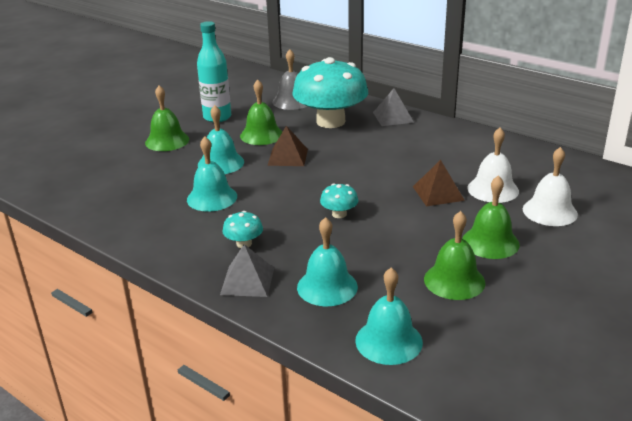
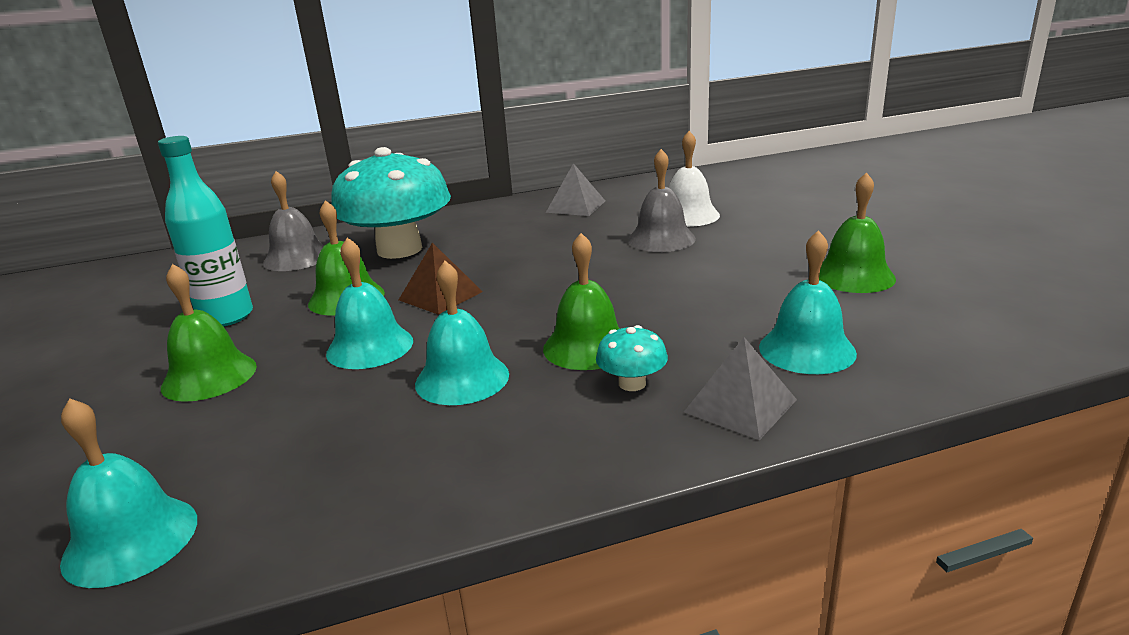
camera: 55 degrees left, 5 degrees down
turquoise mushroom [320,183,358,218] -> none
turquoise bell [355,268,423,365] -> turquoise bell moved to [60,398,197,588]
grey pyramid [373,88,414,126] -> grey pyramid moved to [546,163,605,216]
brown pyramid [413,160,465,206] -> grey bell [628,149,696,252]
green bell [462,175,520,259] -> green bell moved to [543,233,620,370]
white bell [523,147,578,226] -> none

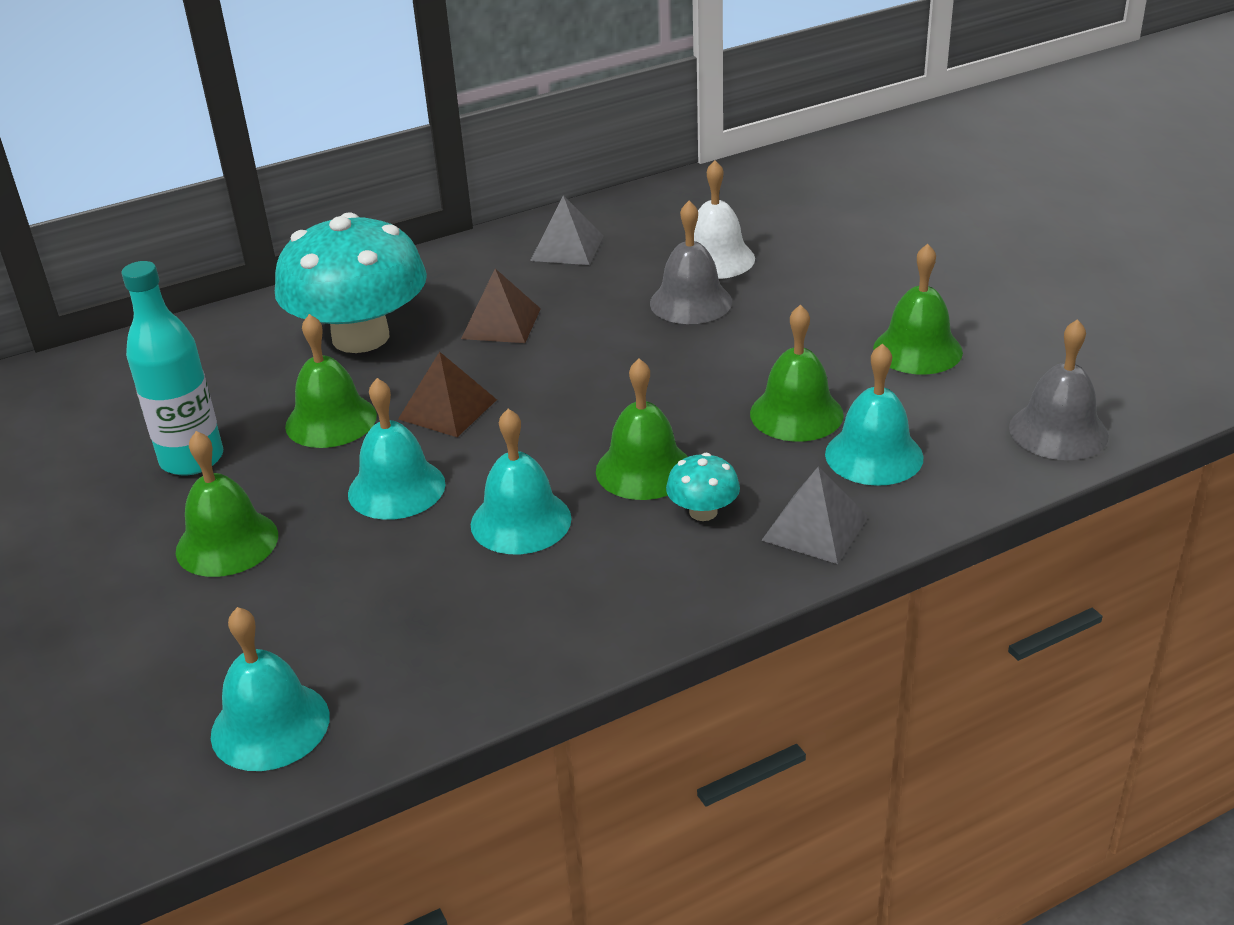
camera: 10 degrees left, 10 degrees up
grey bell [263,171,324,271] -> grey bell moved to [1009,319,1109,460]
none -> brown pyramid [461,269,541,343]
none -> green bell [750,305,844,442]

